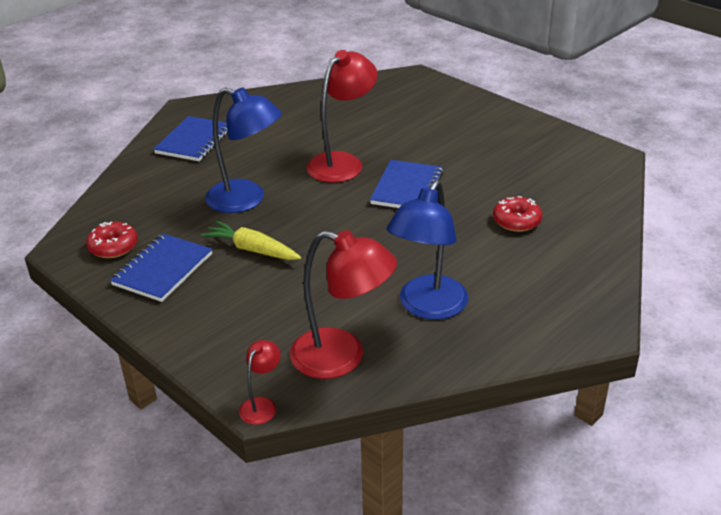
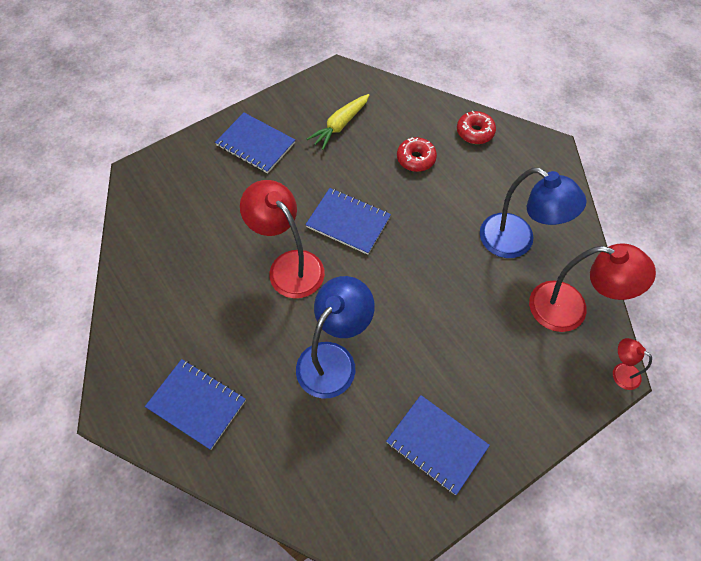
camera: 80 degrees left, 25 degrees up
red donut [86,221,138,258] -> red donut moved to [457,111,496,144]
yellow carrot [201,221,301,260] -> yellow carrot moved to [307,94,369,150]
red lamp [290,230,397,379] -> red lamp turned 75 degrees clockwise [529,243,656,332]
none -> blue notebook [215,113,295,174]

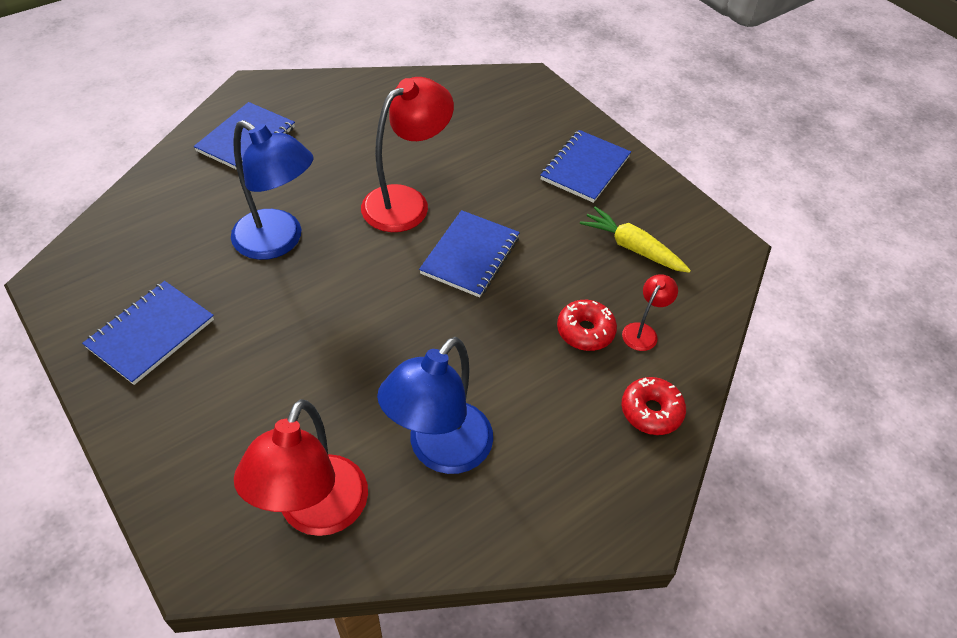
camera: 85 degrees right, 10 degrees down
red lamp [613,338,652,390] -> red lamp moved to [622,274,678,351]

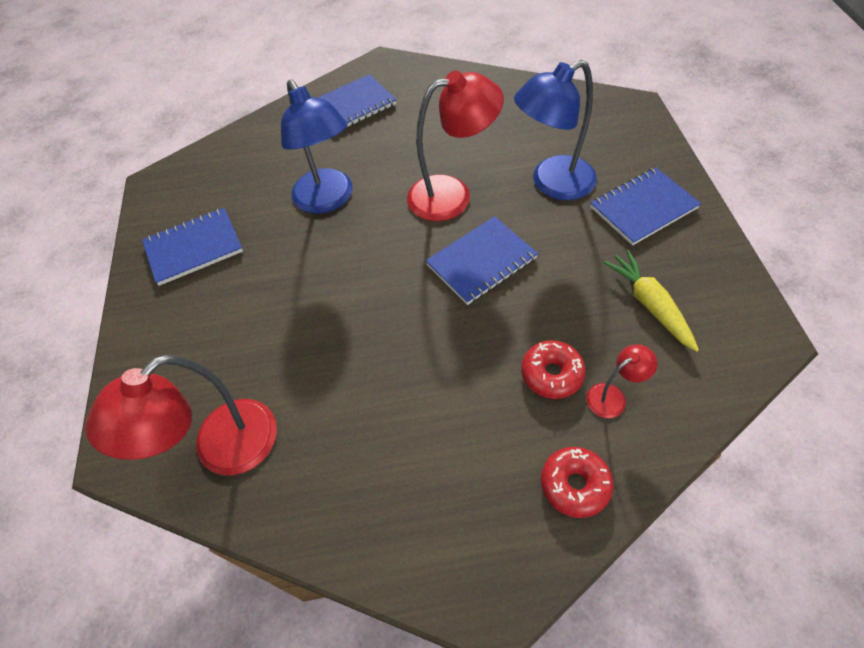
camera: 35 degrees right, 5 degrees up
blue lamp [377,337,493,474] -> blue lamp moved to [514,60,597,200]

